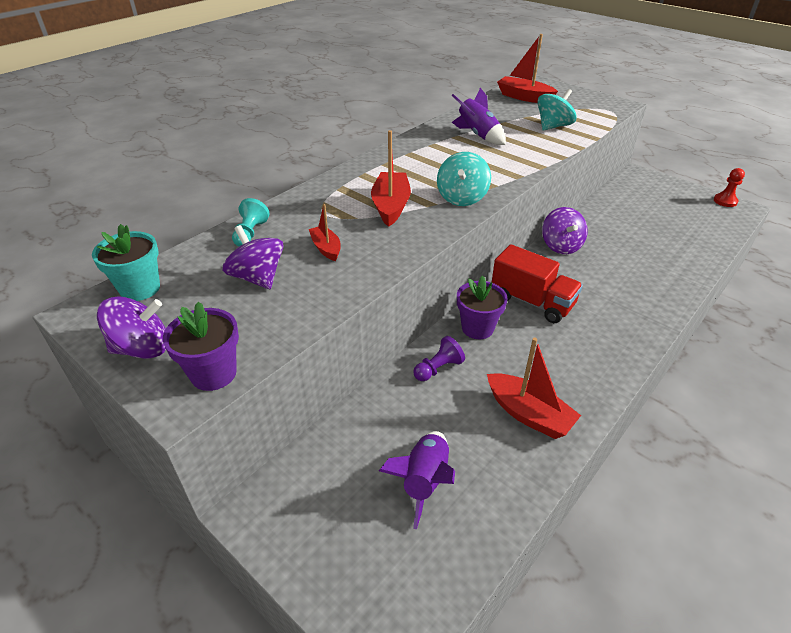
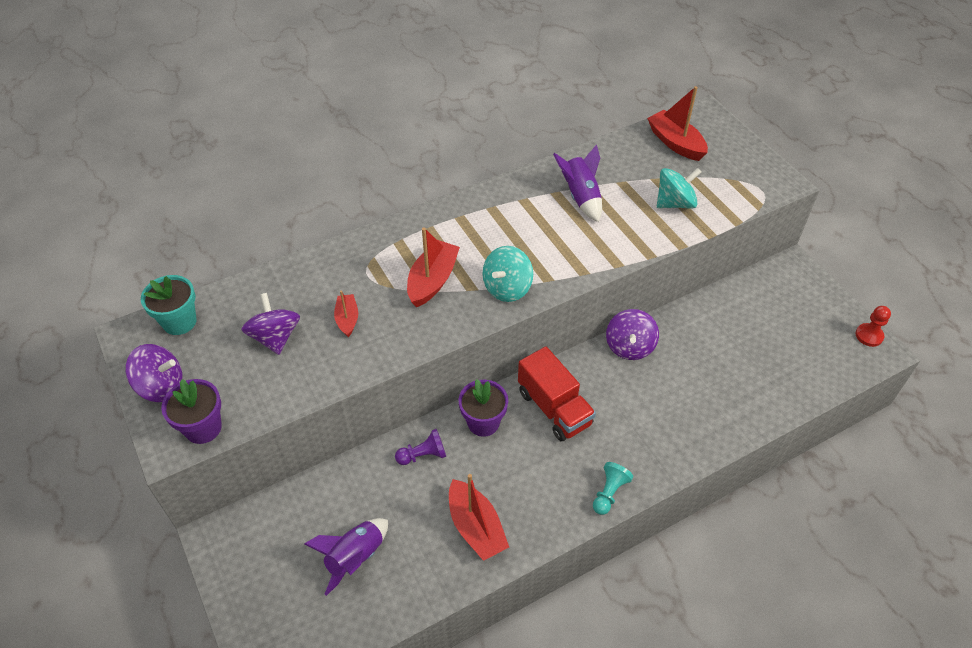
camera: 20 degrees right, 10 degrees up
turquoise pawn [232,198,269,247] -> turquoise pawn moved to [593,462,633,515]

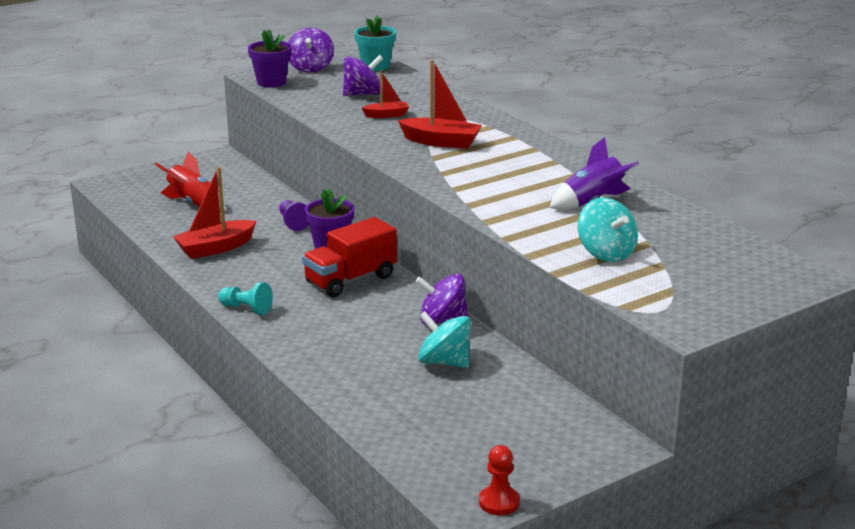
camera: 85 degrees right, 25 degrees down
purple rocket [304,518,388,596] -> red rocket [155,152,226,211]
turquoise spinning top [482,246,533,302] -> turquoise spinning top moved to [418,311,471,368]
red boat [647,86,708,161] -> none

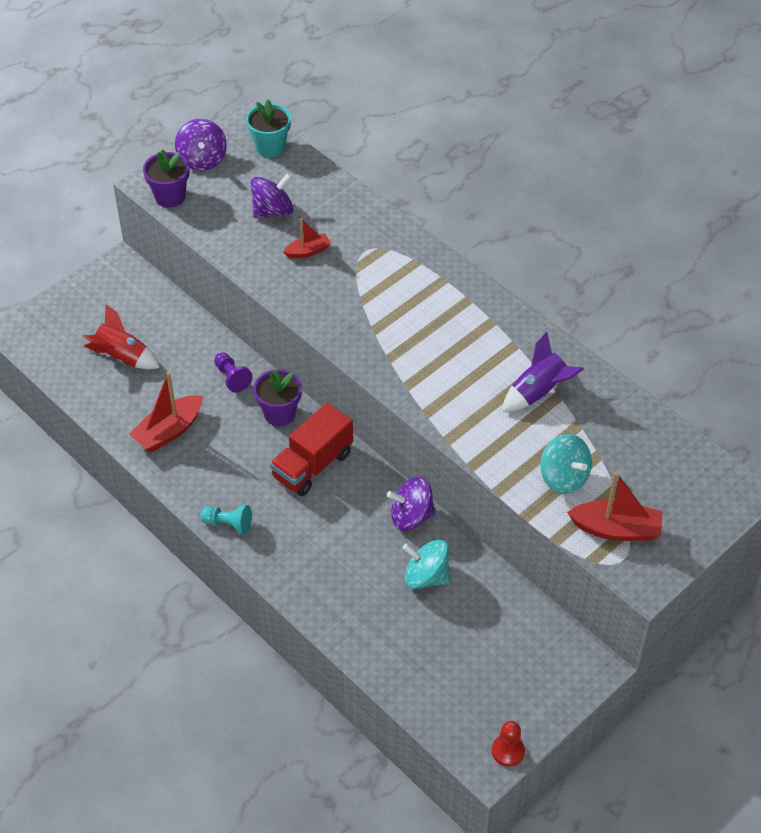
camera: 10 degrees left, 25 degrees up
red boat [398,60,482,149] -> red boat moved to [567,472,662,541]

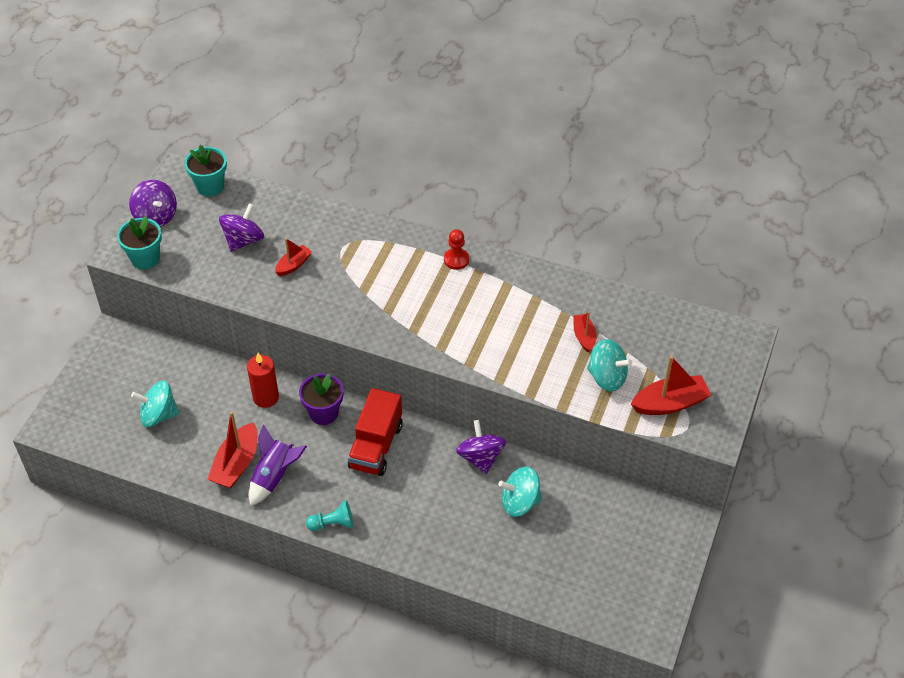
camera: 25 degrees left, 0 degrees up
red rocket [83,304,160,369] -> turquoise spinning top [131,381,180,427]
purple flower pot [143,149,190,208] -> turquoise flower pot [117,216,162,269]
purple pawn [214,352,253,393] -> red candle [247,353,279,408]
purple spinning top [387,477,436,531] -> purple spinning top turned 105 degrees clockwise [456,420,506,474]
red pawn [492,721,525,767] -> red pawn moved to [444,229,469,270]
purple rocket [502,331,584,412] -> purple rocket moved to [249,425,307,506]
none -> red boat [573,311,596,353]

